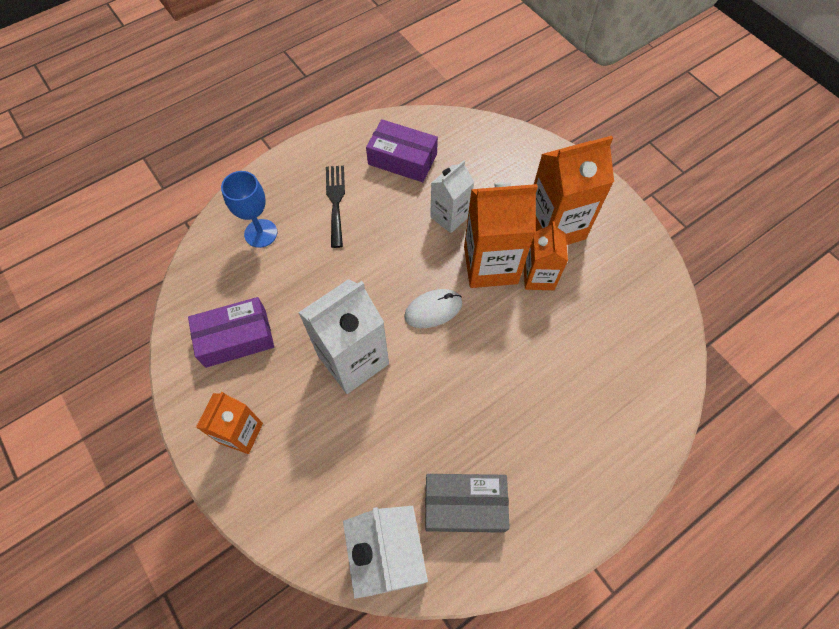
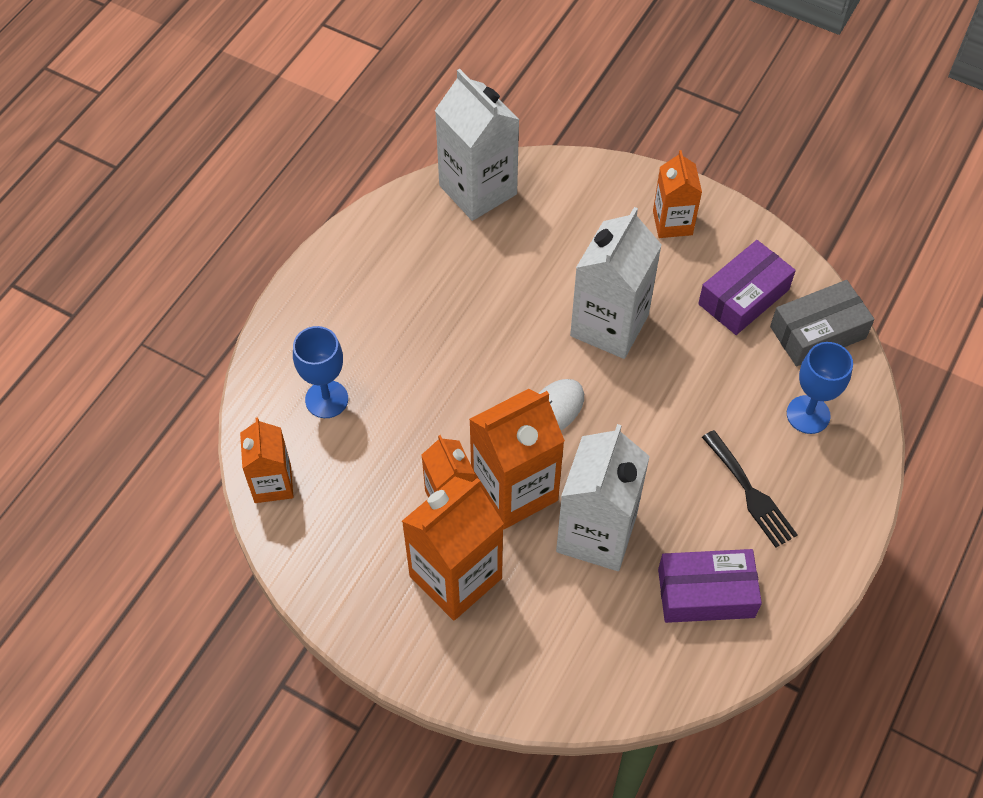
camera: 155 degrees right, 5 degrees down
grey box [425,474,510,533] -> grey box moved to [770,280,875,367]
white carton [430,160,474,233] -> white carton [556,424,650,571], size x1.65
none -> orange carton [240,417,294,503]
none -> blue goblet [293,326,348,418]

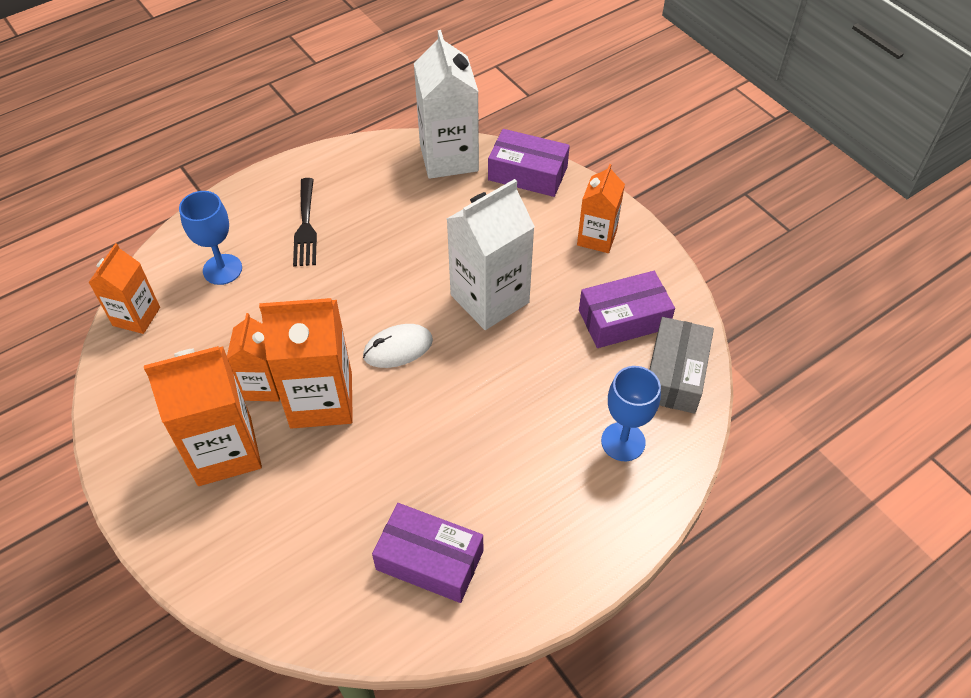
camera: 25 degrees right, 5 degrees down
white carton [556,424,650,571] -> none
black fork [702,430,798,548] -> black fork moved to [293,178,317,267]
grey box [770,280,875,367] -> grey box turned 75 degrees counterclockwise [649,317,714,414]
none -> purple box [488,129,570,197]

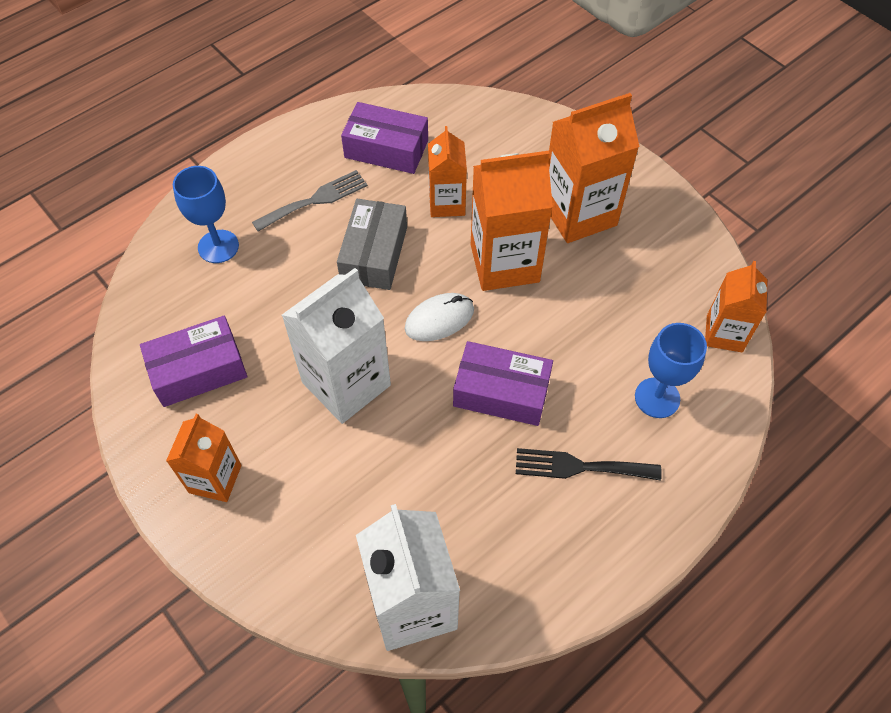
camera: 175 degrees right, 5 degrees up
orange carton [227,313,280,402] -> orange carton moved to [428,126,467,217]
black fork [293,178,317,267] -> black fork turned 75 degrees counterclockwise [516,448,662,481]
purple box [488,129,570,197] -> purple box moved to [453,341,553,426]
grey box [649,317,714,414] -> grey box moved to [337,199,407,290]
none -> grey fork [252,170,368,232]

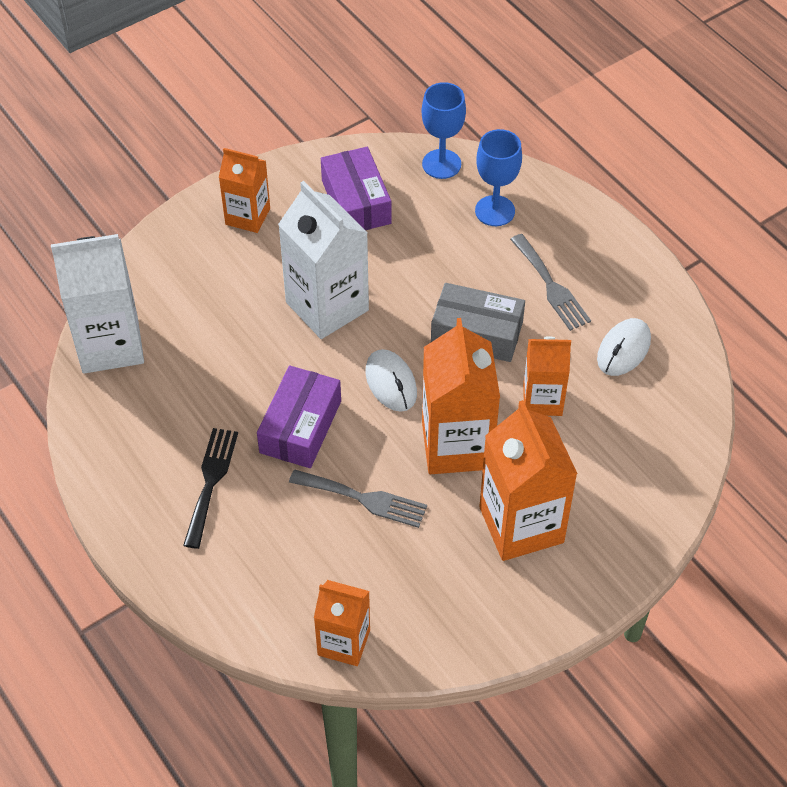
camera: 95 degrees right, 5 degrees down
purple box [341,102,428,174] -> white mouse [597,318,651,376]
blue goblet [635,323,707,418] -> blue goblet moved to [421,82,466,179]
none -> grey fork [289,469,427,528]

